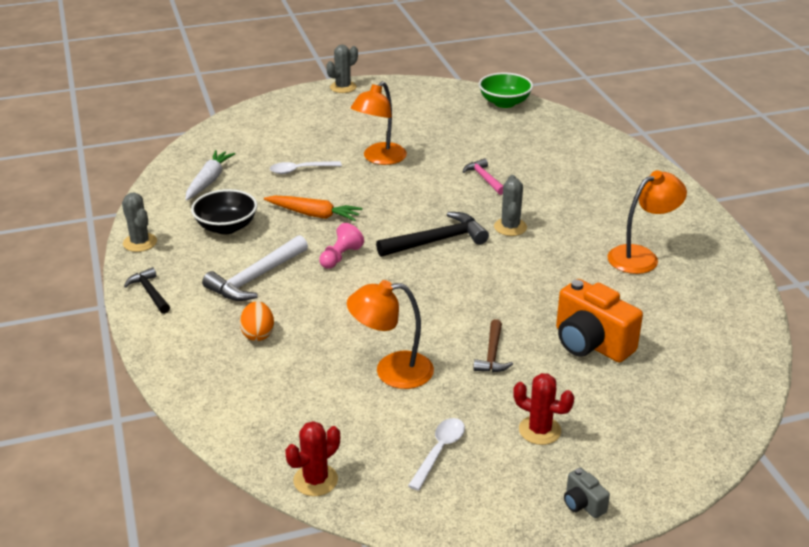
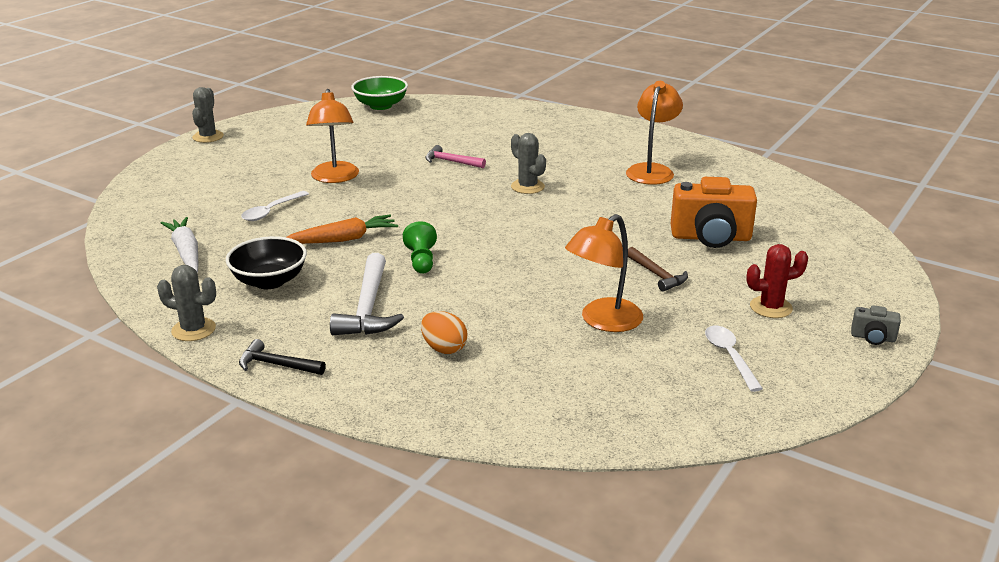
camera: 40 degrees left, 5 degrees down
red cactus [285,421,340,496] -> none
pink pawn [319,223,364,269] -> green pawn [403,221,437,274]
black hammer [376,212,489,257] -> none

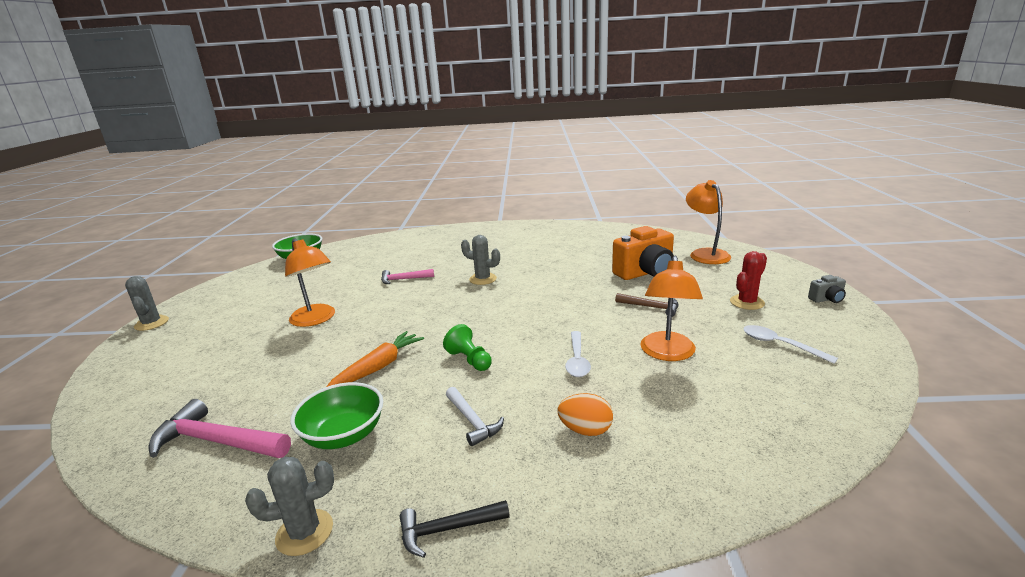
camera: 30 degrees left, 5 degrees down
white carrot [161,217,198,273] -> pink hammer [148,399,291,458]
black bowl [226,236,307,289] -> green bowl [290,382,383,449]
white spoon [241,191,309,221] -> white spoon moved to [565,331,591,377]
white hammer [330,253,404,335] -> white hammer [446,387,504,446], size x0.60
orange lamp [626,81,683,185] -> orange lamp moved to [686,180,731,264]

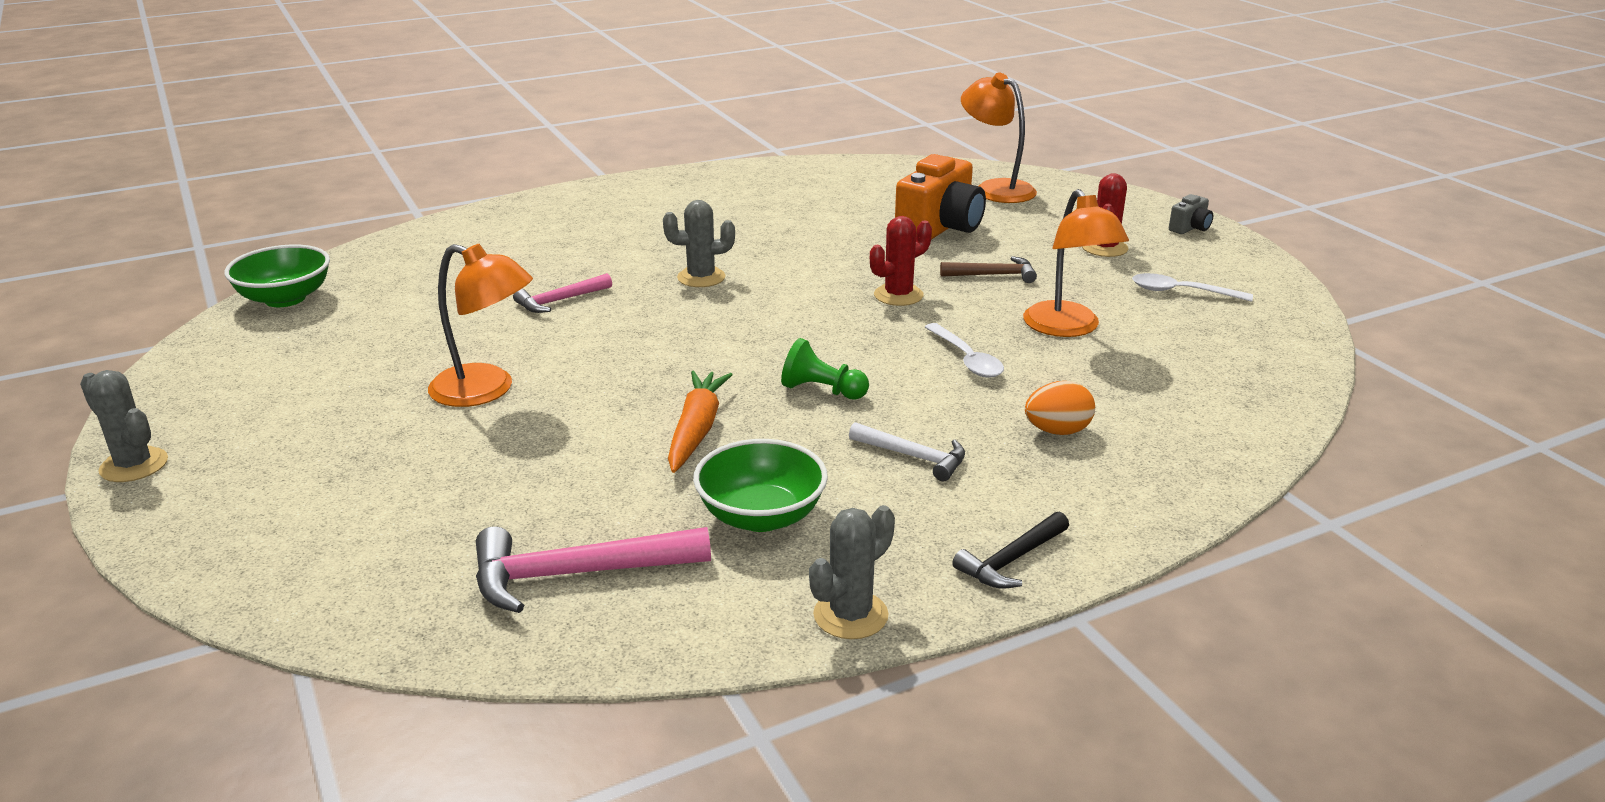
camera: 30 degrees left, 5 degrees up
none -> red cactus [870,216,932,306]

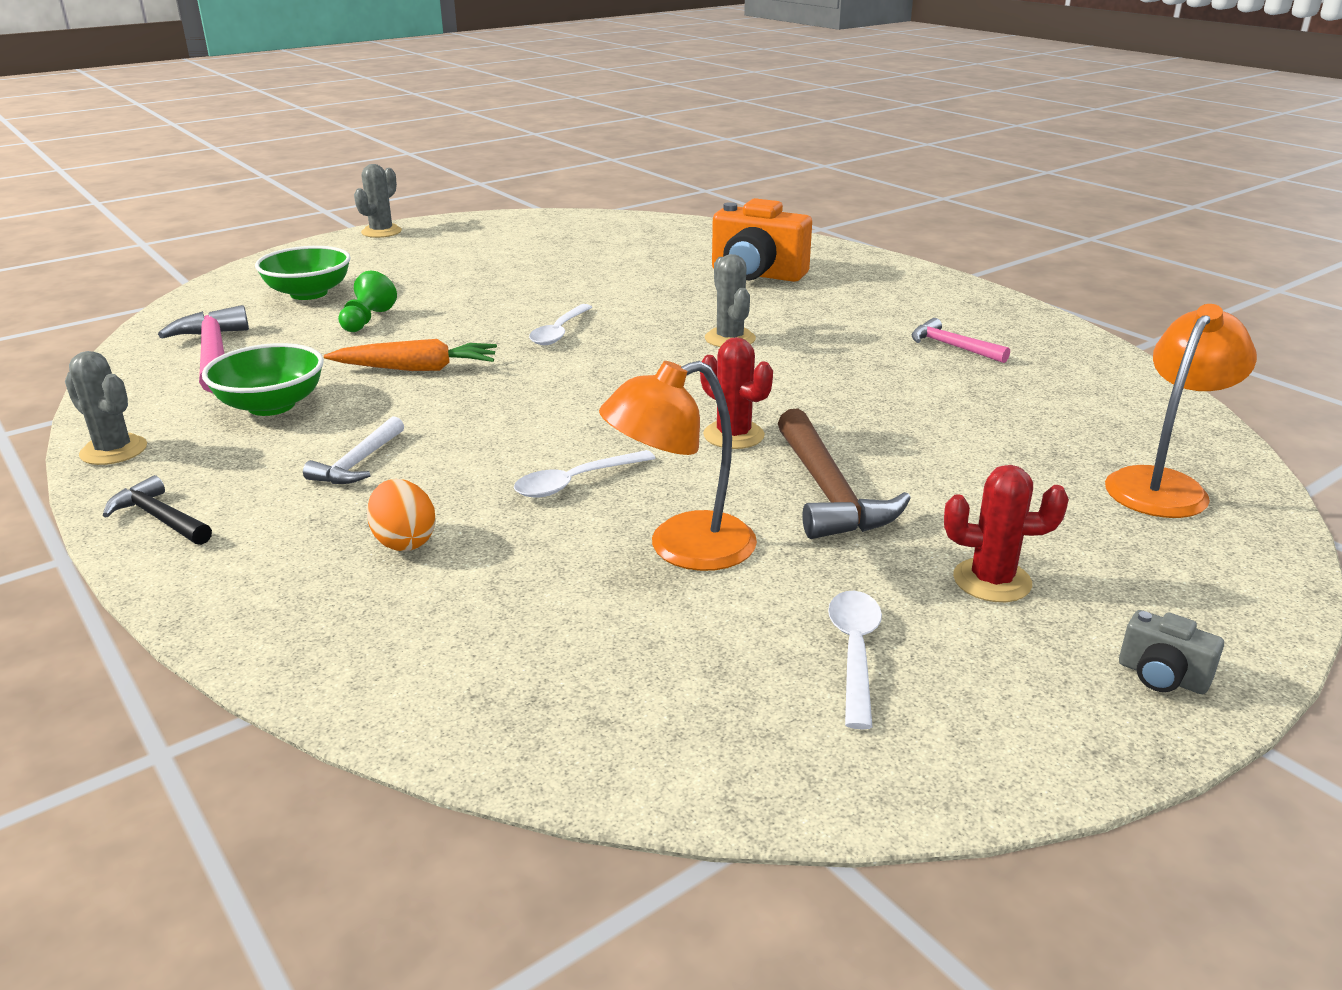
camera: 80 degrees right, 0 degrees up
green bowl [224,244,330,307] -> green bowl moved to [255,246,351,300]
orange lamp [428,244,533,407] -> none
pink hammer [513,273,612,313] -> pink hammer moved to [911,318,1010,363]
green pawn [781,338,869,400] -> green pawn moved to [338,271,397,332]
orange camera [895,154,986,240] -> orange camera moved to [712,198,812,282]
brown hammer [940,256,1037,283] -> brown hammer [778,408,911,539], size x1.68
none -> white spoon [529,304,592,345]

